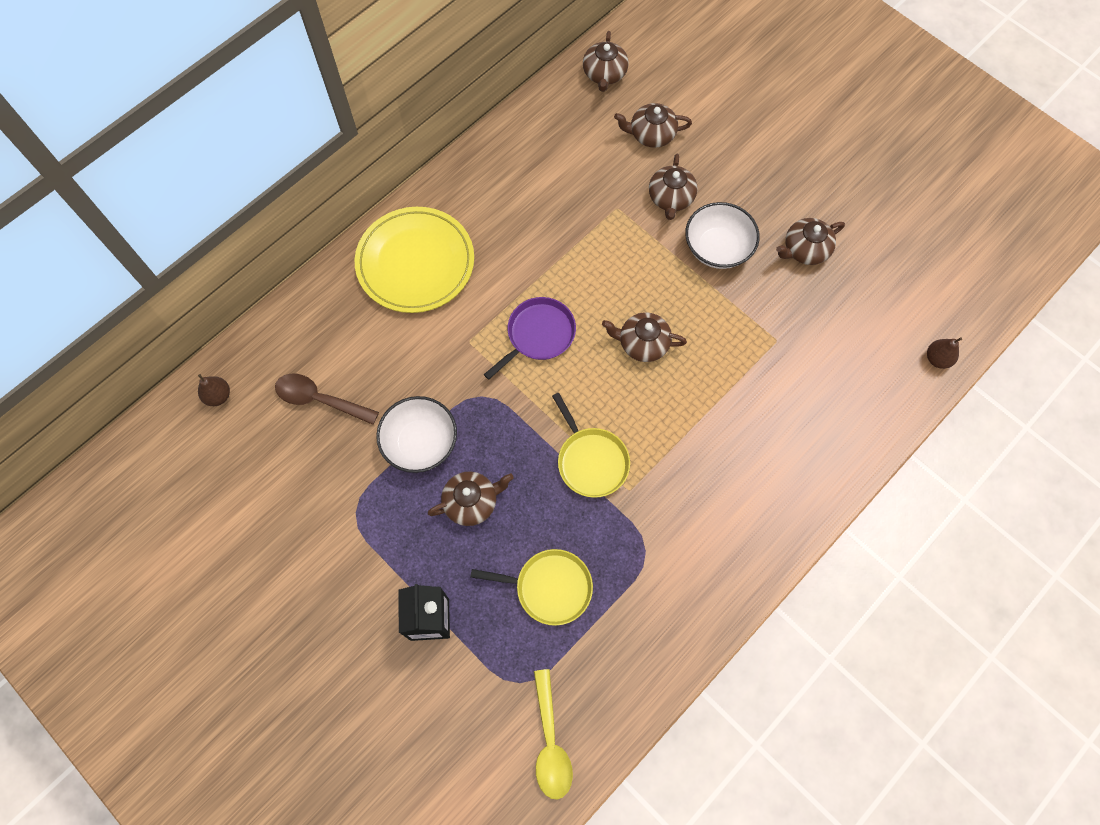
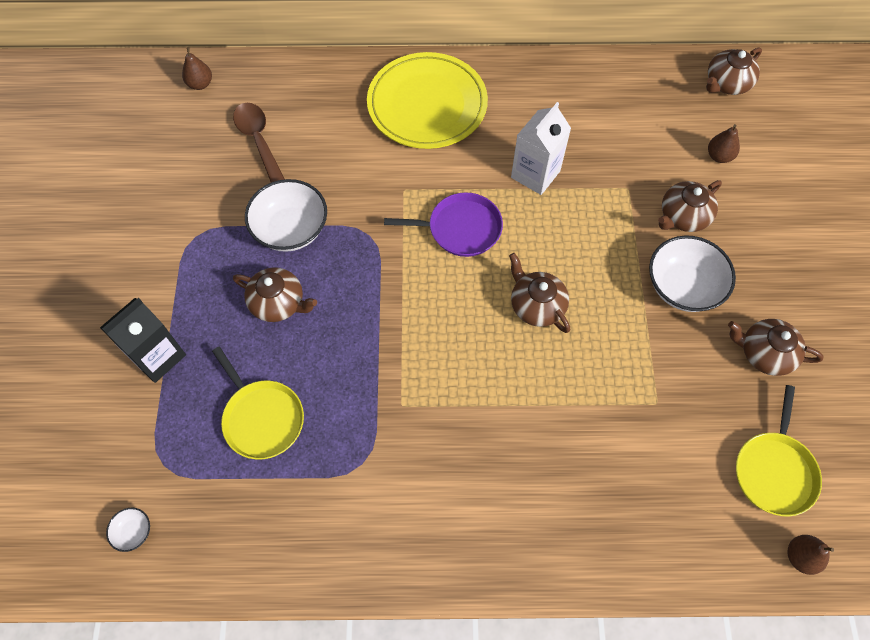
camera: 45 degrees right, 5 degrees down
yellow spoon [534,669,573,799] -> white bowl [106,508,150,552]
yellow pan [552,393,630,498] -> yellow pan moved to [736,385,822,517]
brown teapot [614,103,692,148] -> brown pear [708,124,740,163]
none -> white carton [511,102,571,195]

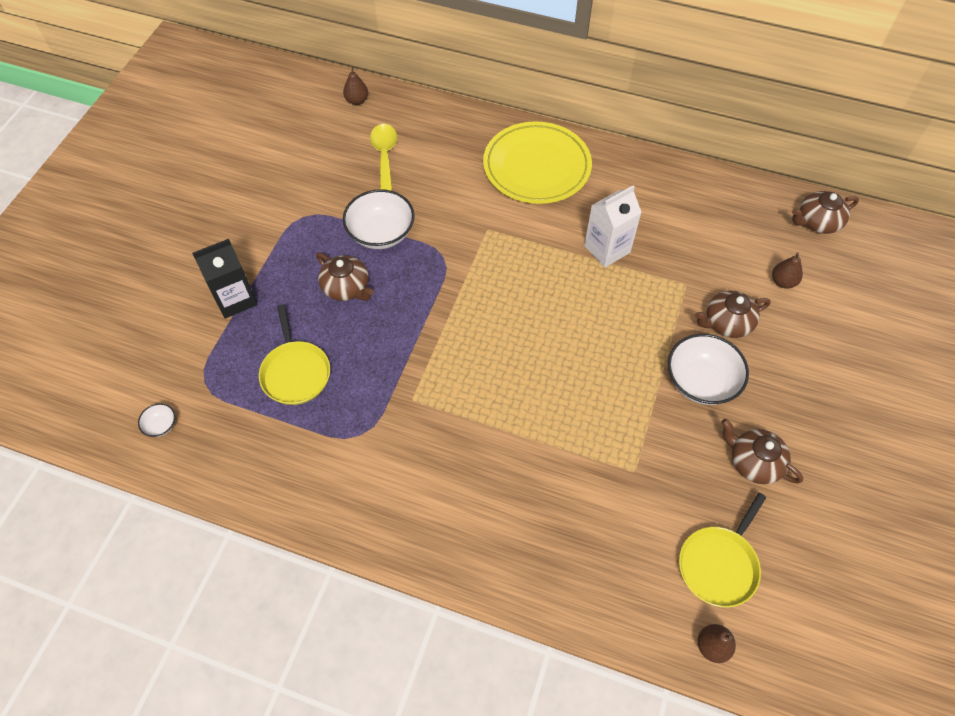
camera: 20 degrees right, 5 degrees down
brown spoon [233,103,285,183] -> yellow spoon [370,124,397,191]
purple pan [384,192,503,257] -> none
brown teapot [509,253,570,333] -> none

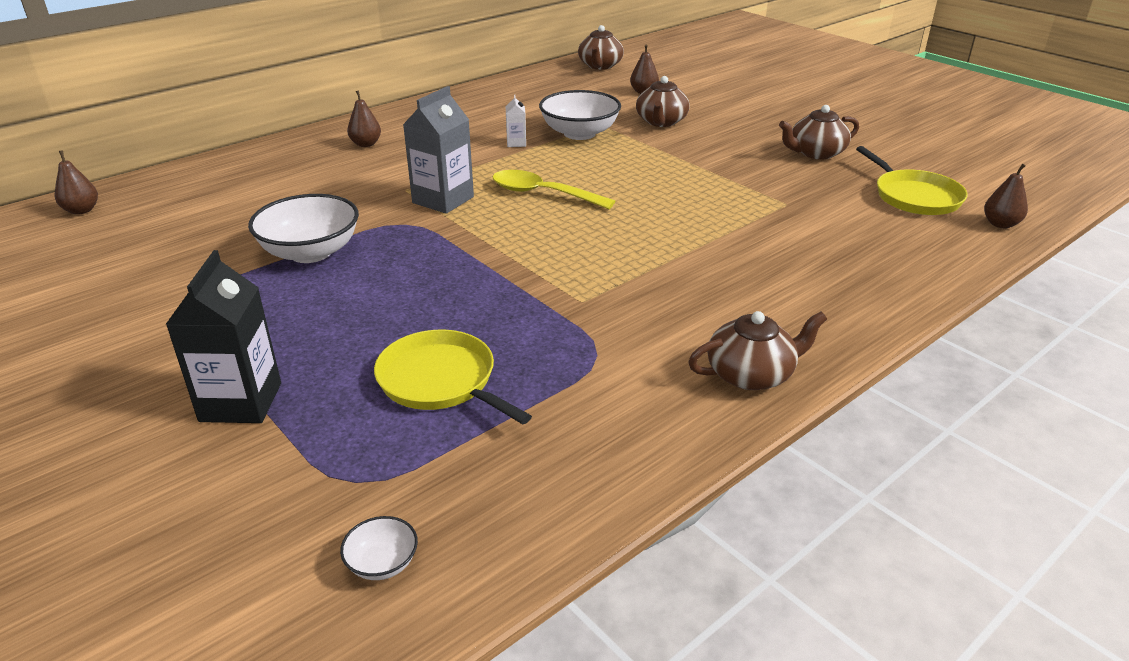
camera: 60 degrees left, 25 degrees down
yellow pan [259,304,330,405] -> yellow pan turned 150 degrees counterclockwise [374,330,532,424]
brown teapot [316,252,373,301] -> brown teapot moved to [688,311,827,390]
yellow spoon [370,124,397,191] -> yellow spoon moved to [493,170,615,209]
yellow plate [483,121,592,204] -> brown pear [347,90,381,147]
white carton [584,185,642,267] -> white carton [506,95,526,147], size x0.48
white bowl [668,334,749,405] -> white bowl moved to [539,90,621,140]
none -> grey carton [403,86,474,214]

